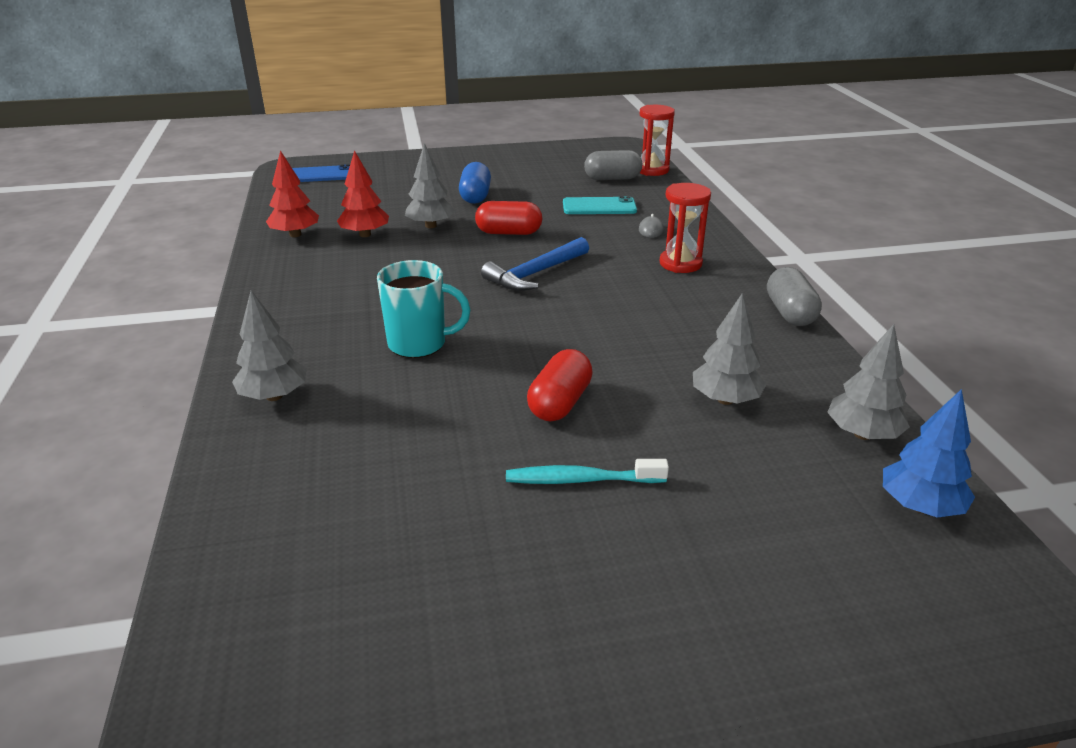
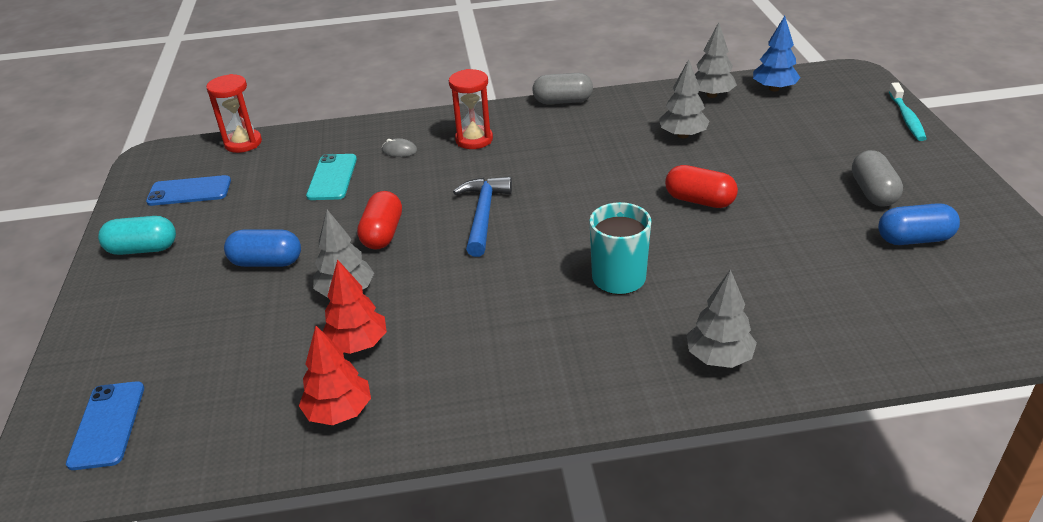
camera: 85 degrees left, 5 degrees up
blue hammer [481,237,589,291] -> blue hammer turned 135 degrees counterclockwise [453,177,512,257]
turquoise toothbrush [506,459,669,484] -> turquoise toothbrush moved to [889,83,927,141]
grey capsule [584,150,642,180] -> grey capsule moved to [852,150,903,207]
none -> turquoise capsule [98,216,176,255]
none -> blue phone [146,175,231,206]
none -> blue capsule [878,203,960,245]

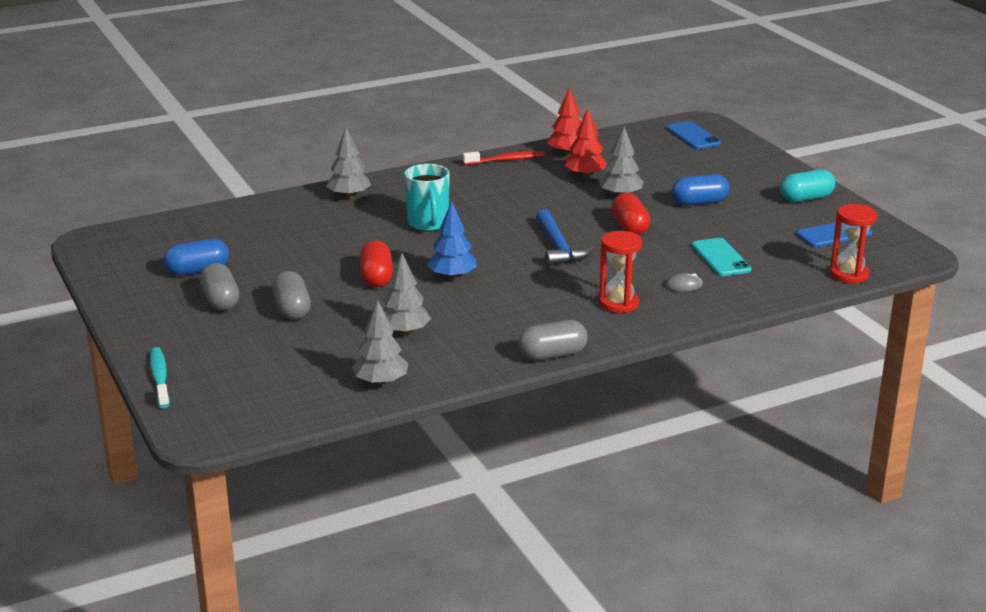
camera: 160 degrees right, 10 degrees down
red capsule [665,165,738,208] -> red capsule turned 75 degrees clockwise [360,240,393,287]
blue tree [753,16,801,92] -> blue tree moved to [427,201,477,280]
none -> grey capsule [272,271,311,320]
none -> red toothbrush [463,151,544,165]

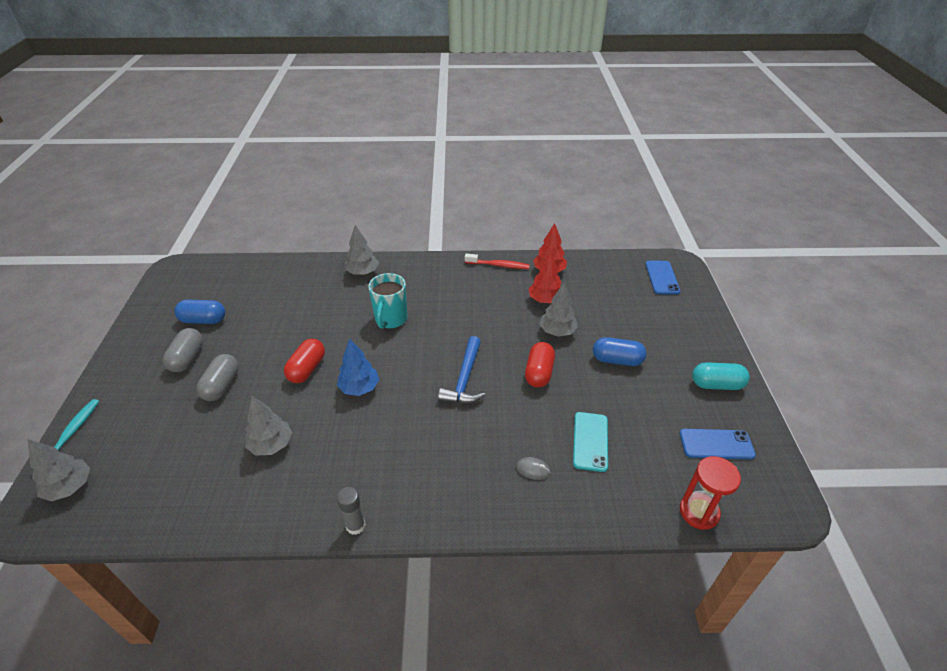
camera: 25 degrees right, 15 degrees up
grey tree [352,300,408,386] -> grey tree moved to [28,439,90,501]
grey capsule [518,320,588,361] -> grey glue stick [337,487,366,535]
red hourglass [599,231,642,313] -> none

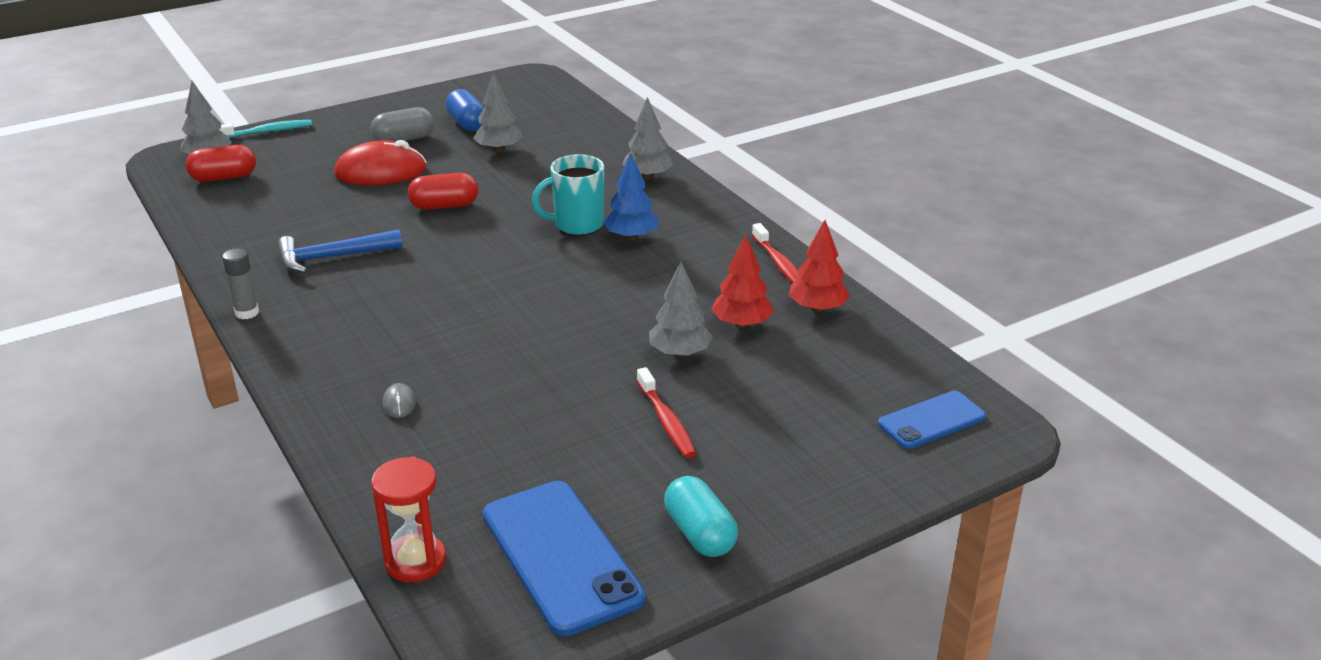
camera: 60 degrees right, 10 degrees down
grey capsule [196,354,239,401] -> red mouse [334,140,427,185]
grey tree [245,396,292,456] -> grey tree moved to [473,72,523,152]
blue tree [337,338,379,396] -> blue tree moved to [603,153,658,240]
blue hammer [438,336,486,404] -> blue hammer moved to [277,229,402,273]
red capsule [525,342,555,388] -> red capsule moved to [186,145,256,182]
turquoise phone [573,412,608,472] -> none
blue capsule [593,337,646,366] -> red toothbrush [637,367,697,458]
blue phone [680,429,756,460] -> blue phone [483,481,645,636], size x1.69

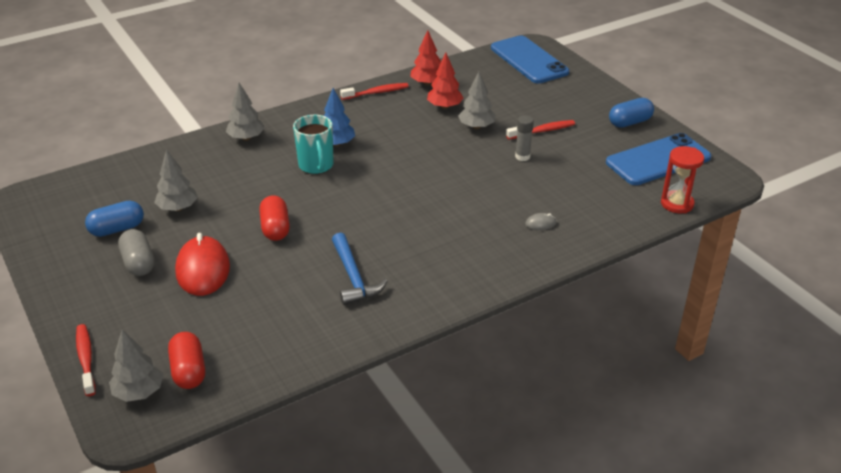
camera: 90 degrees left, 5 degrees up
turquoise toothbrush [219,120,312,138] -> red toothbrush [76,324,96,396]
grey glue stick [222,248,259,319] -> grey glue stick moved to [515,115,534,161]
turquoise capsule [664,476,738,557] -> blue capsule [609,98,654,128]
blue phone [878,391,986,449] -> blue phone [491,36,569,83], size x1.69

